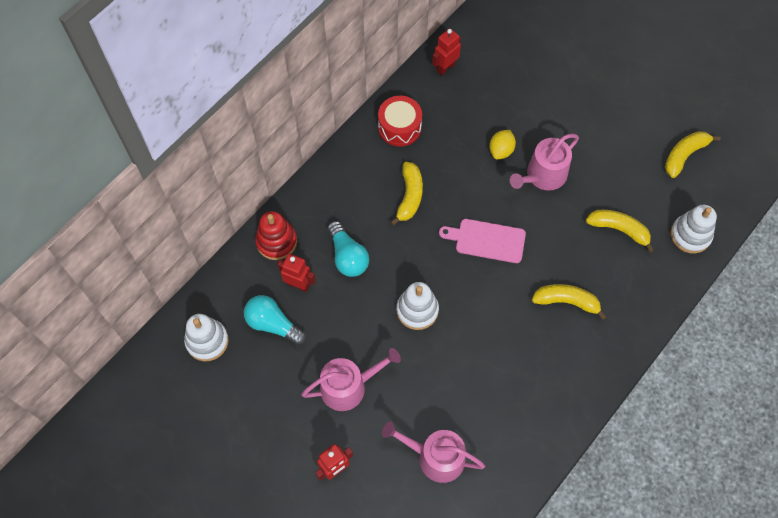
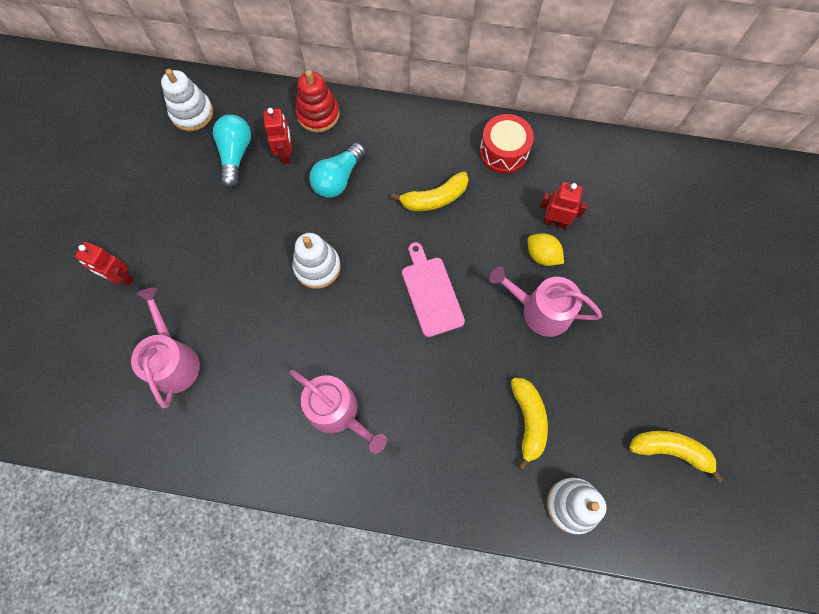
camera: 60 degrees right, 5 degrees up
pink watering can [301,348,401,411] -> pink watering can moved to [290,370,387,454]
red robot [432,28,461,75] -> red robot moved to [540,182,588,229]
yellow lemon [489,130,516,159] -> yellow lemon turned 45 degrees clockwise [528,233,564,266]
yellow banana [532,284,607,320] -> none

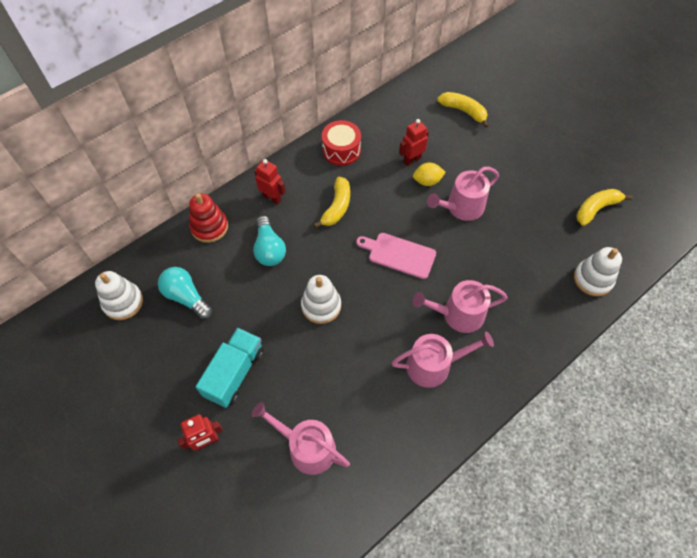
camera: 50 degrees left, 10 degrees down
red robot [264,108,292,164] -> red robot moved to [254,159,286,205]
yellow banana [511,378,548,471] -> yellow banana moved to [437,92,489,128]
none -> turquoise truck [196,328,264,408]
none -> pink watering can [413,280,508,333]

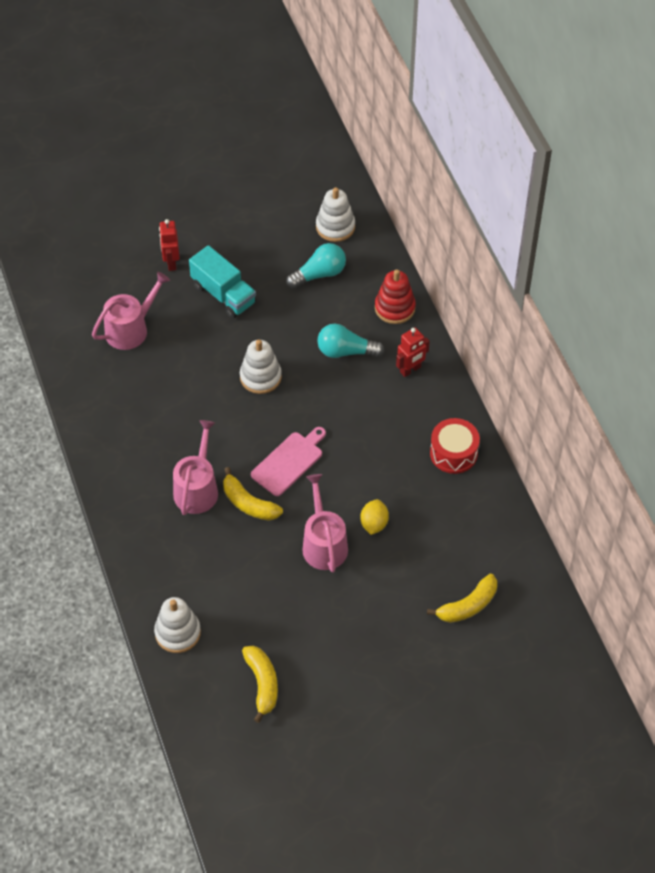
camera: 110 degrees right, 5 degrees down
yellow banana [313,177,350,228] -> yellow banana moved to [223,467,283,521]
pink watering can [392,332,494,388] -> none
red robot [399,119,429,166] -> none

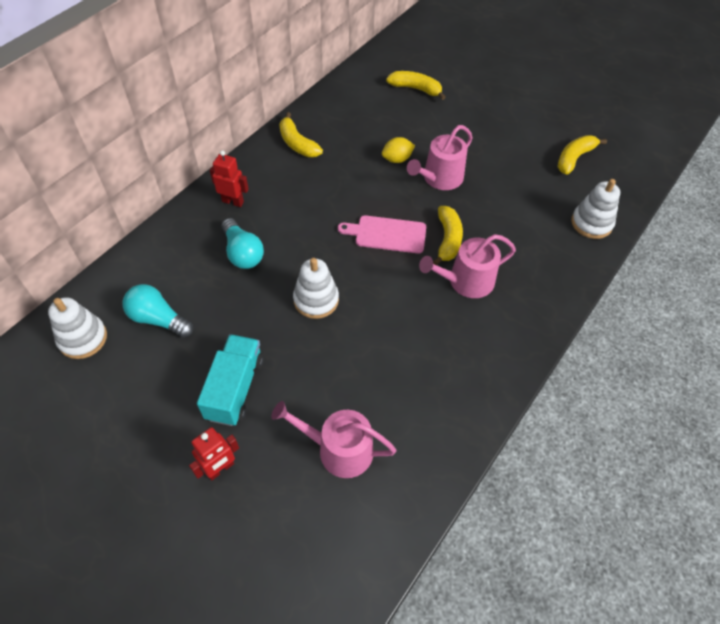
camera: 125 degrees left, 0 degrees up
red stacking toy [375,269,416,324] -> none
red drum [430,418,480,474] -> yellow banana [279,112,323,157]

